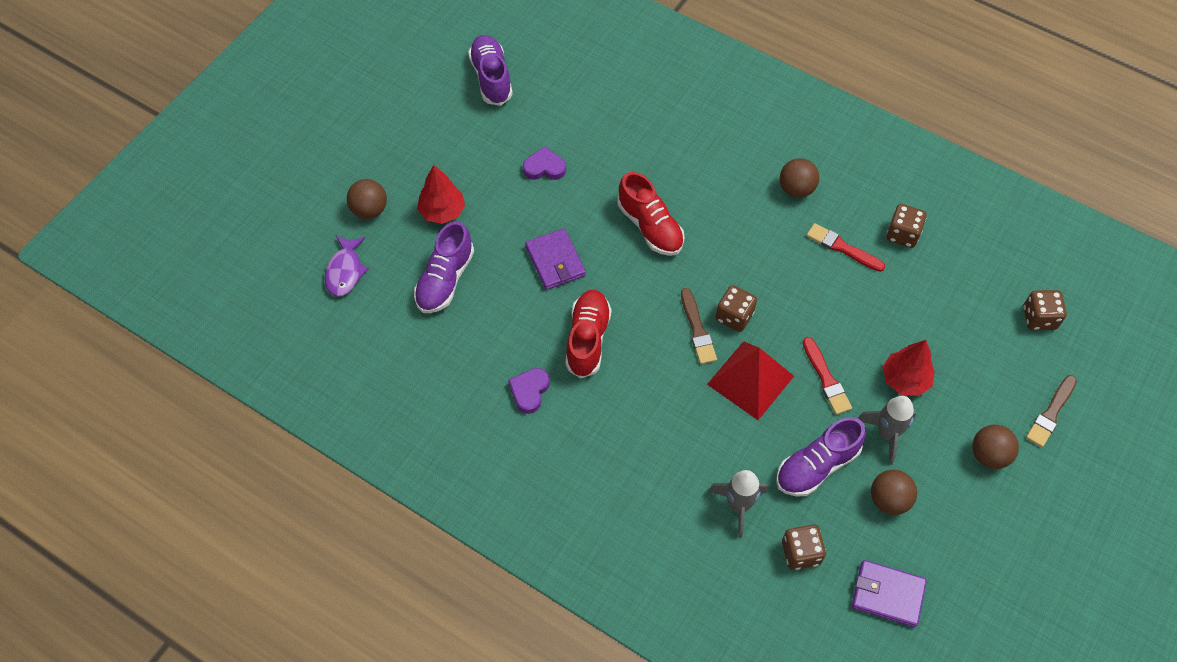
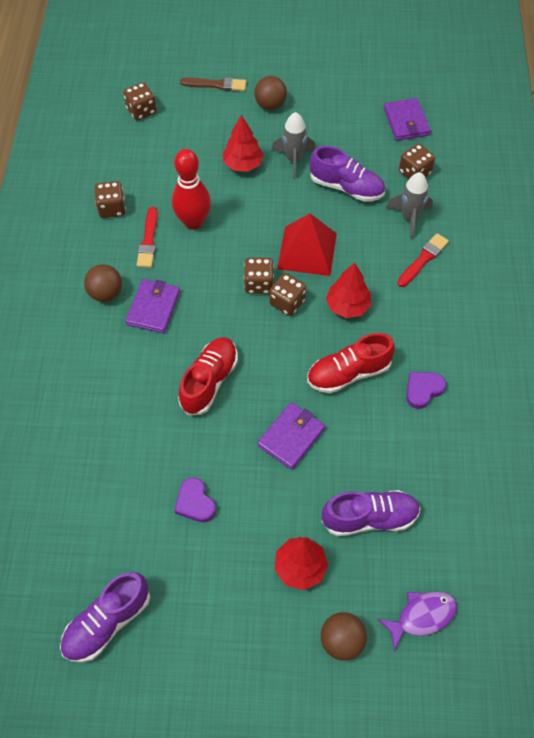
camera: 120 degrees left, 0 degrees up
purple heart [508,368,550,414] -> purple heart turned 150 degrees clockwise [406,372,446,409]
brown brush [681,288,717,364] -> brown dice [269,273,306,316]
red brush [803,337,852,415] -> red brush moved to [397,233,449,287]
brown ball [871,470,917,515] -> none
none -> purple wallet [126,279,180,333]
none -> red bowling pin [172,149,211,230]
none -> red tree [326,262,371,318]

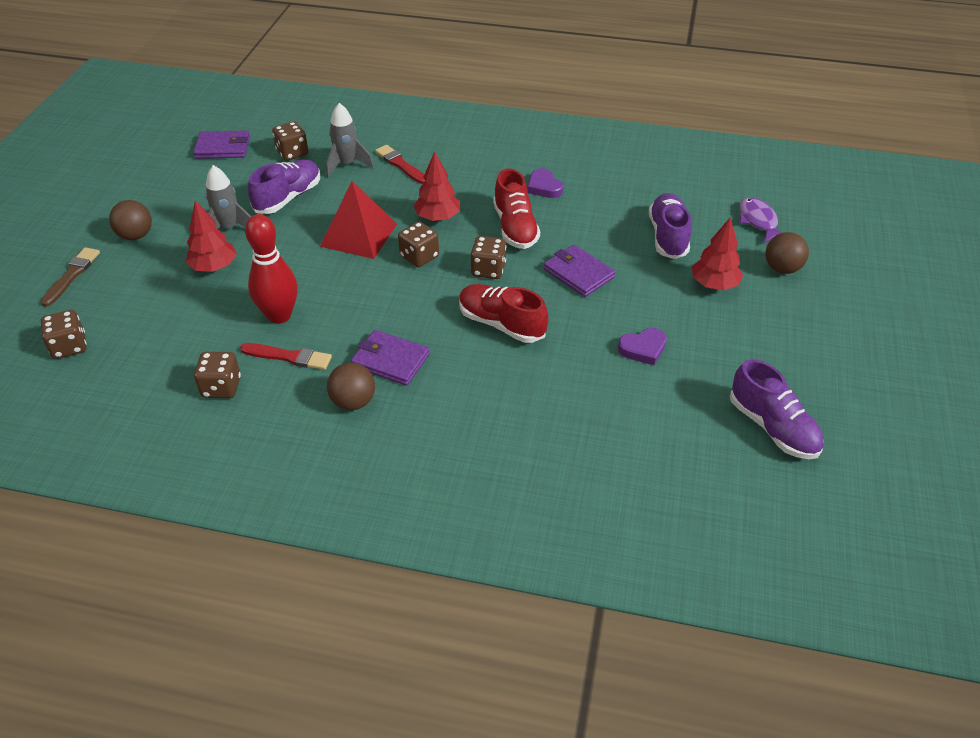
camera: 80 degrees left, 15 degrees down
brown dice [244,257,274,294] -> brown dice moved to [471,236,506,279]

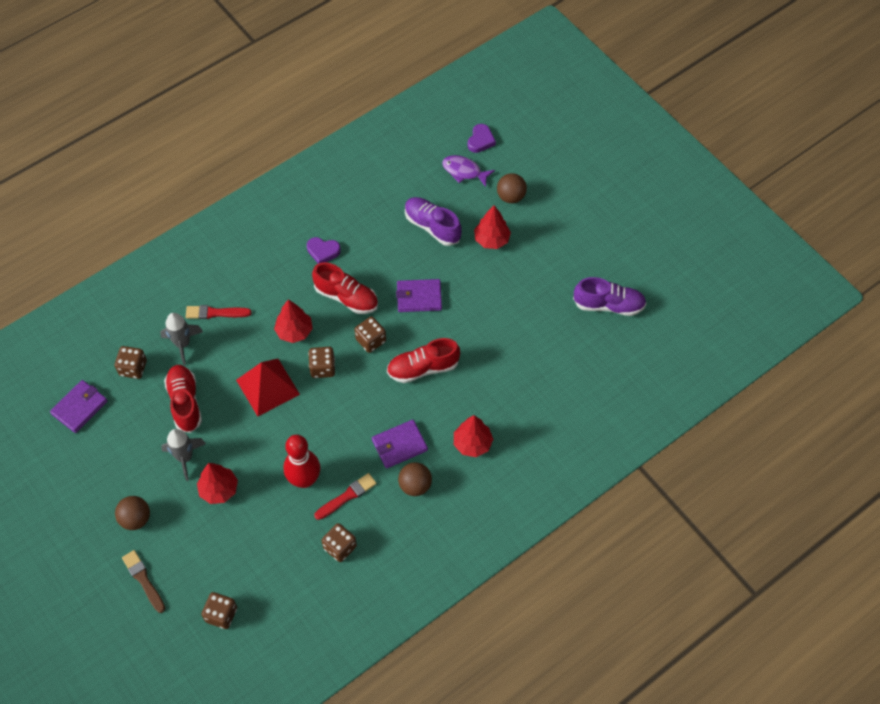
camera: 50 degrees left, 15 degrees up
purple shoe [248,159,320,214] -> red shoe [164,365,202,433]
purple heart [618,328,667,365] -> purple heart moved to [468,124,496,153]
none -> red tree [454,415,493,457]

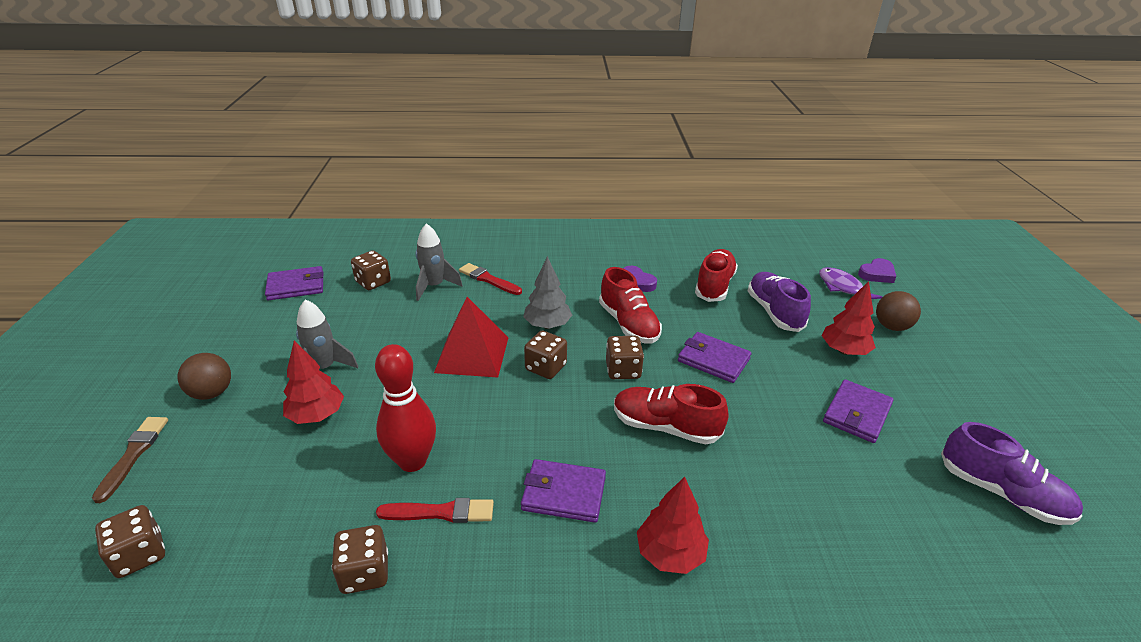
camera: 35 degrees right, 25 degrees down
red shoe [164,365,202,433] -> red shoe moved to [695,249,738,302]
red tree [274,300,313,343] -> grey tree [523,256,572,329]
brown ball [398,462,432,496] -> none
none -> purple wallet [823,379,894,443]

